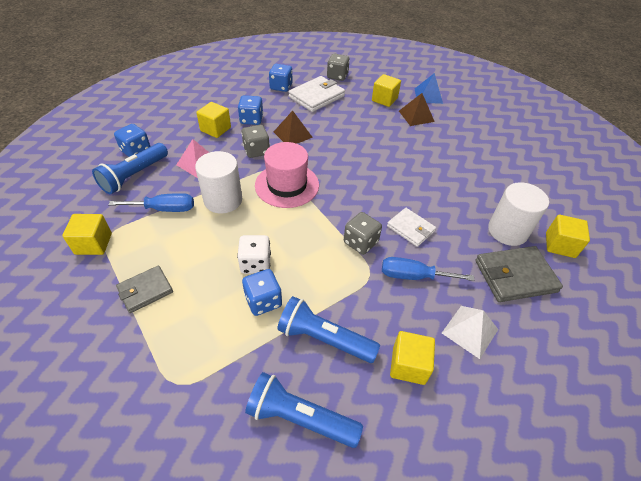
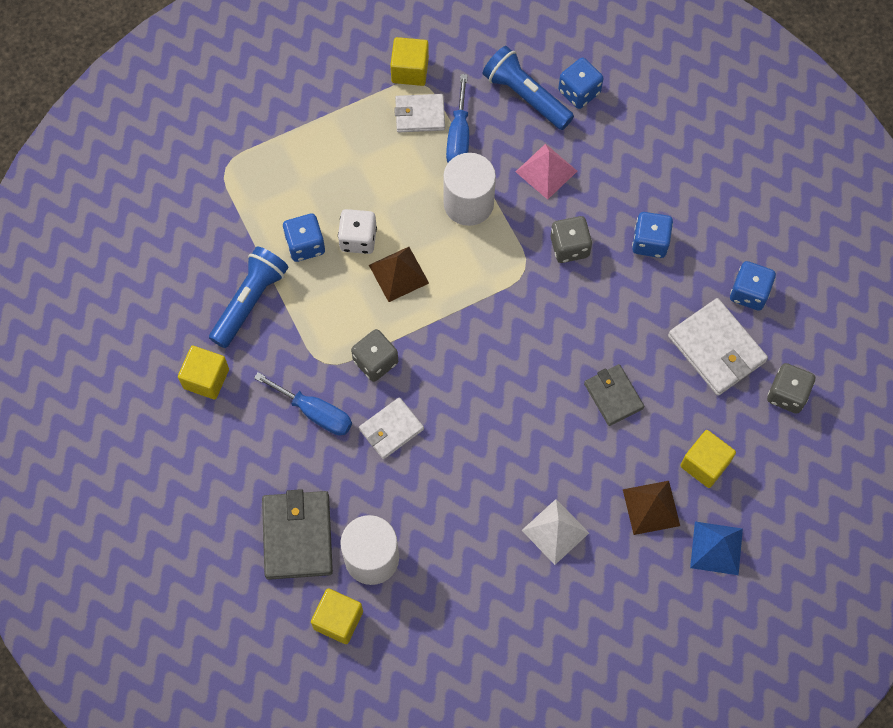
camera: 100 degrees right, 20 degrees up
grey wallet [116,266,173,313] -> grey wallet moved to [584,364,644,426]
yellow cube [196,102,231,138] -> none
blue flashlight [245,372,363,448] -> none
pink hat [255,142,319,208] -> none
brown pyramid [274,110,313,144] -> brown pyramid moved to [369,247,429,302]
blue screwdriver [382,257,474,281] -> blue screwdriver turned 105 degrees clockwise [254,372,352,435]
white pyramid [442,306,498,359] -> white pyramid moved to [522,499,589,565]
none -> white wallet [394,94,445,132]

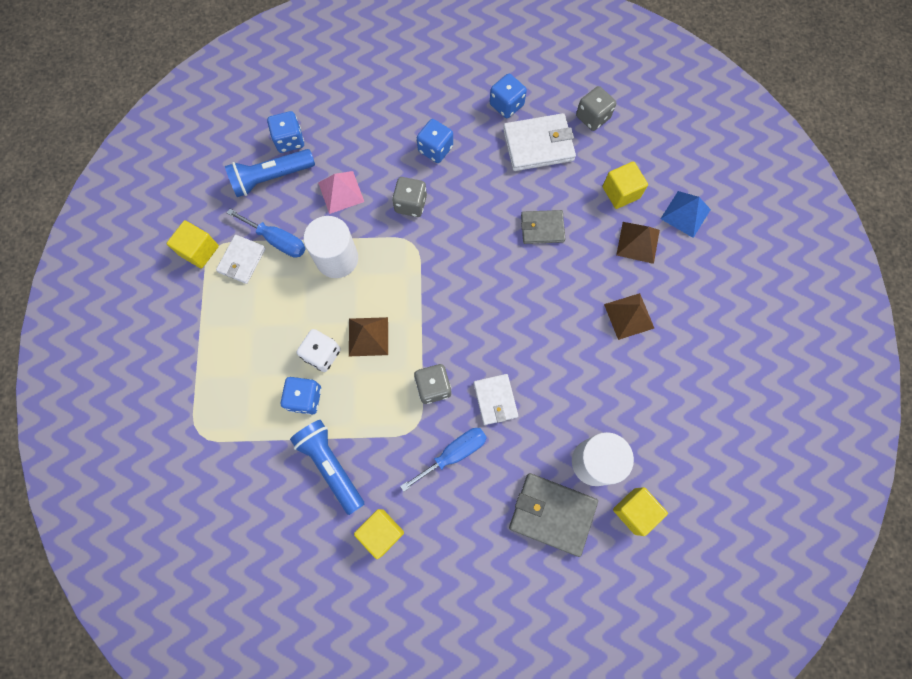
camera: 65 degrees left, 5 degrees up
white pyramid [522,499,589,565] -> brown pyramid [604,293,655,340]

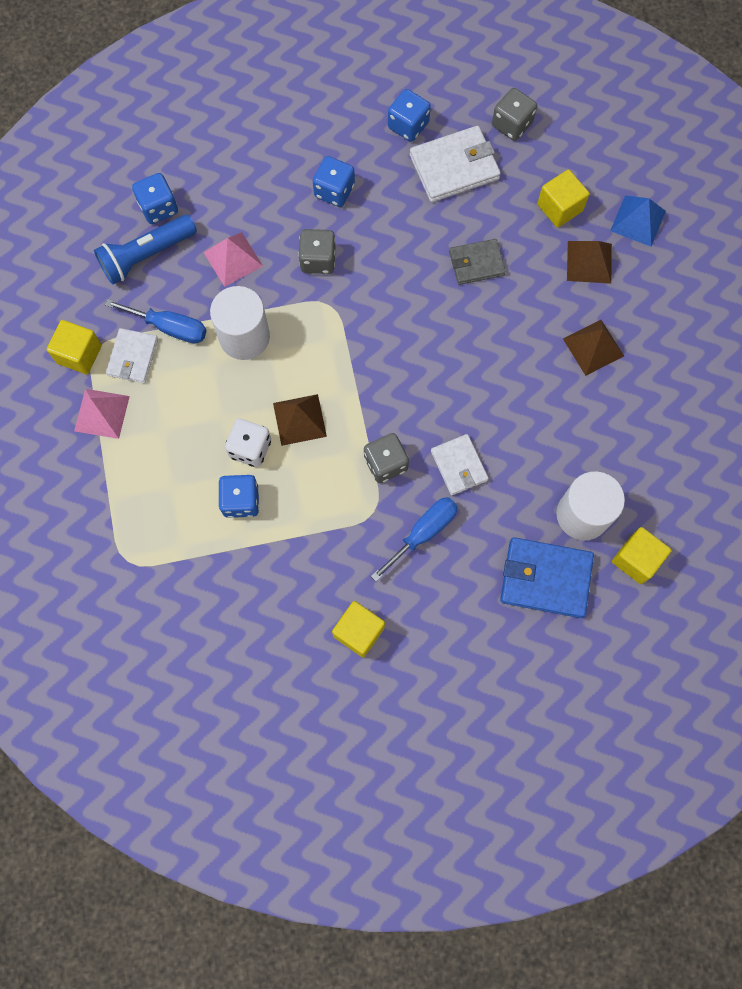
camera: 10 degrees left, 0 degrees up
blue flashlight [290,420,364,515] -> none
grey wallet [509,473,598,557] -> blue wallet [500,537,594,618]
none -> pink pyramid [74,389,130,439]

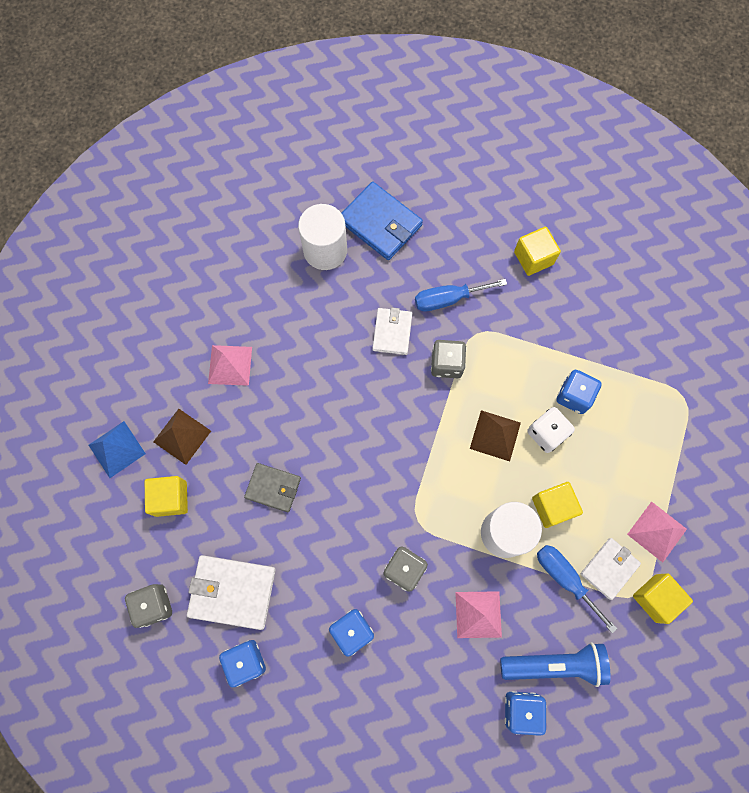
camera: 150 degrees left, 0 degrees up
brown pyramid [563,320,624,376] -> pink pyramid [208,345,252,386]
yellow cube [612,527,671,584] -> yellow cube moved to [532,482,583,528]

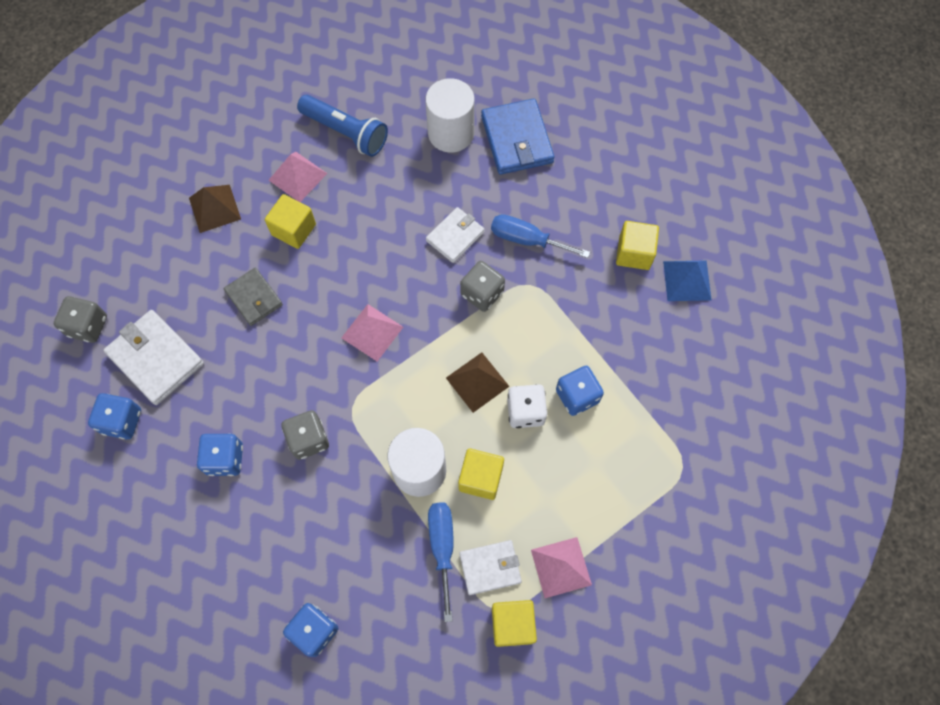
camera: 35 degrees right, 5 degrees down
blue pyramid [89,421,146,478] -> blue pyramid moved to [663,260,711,301]
yellow cube [145,476,188,517] -> yellow cube moved to [265,194,316,249]
pink pyramid [455,591,502,638] -> pink pyramid moved to [341,304,403,361]
blue flashlight [500,642,611,687] -> blue flashlight moved to [297,95,388,157]

